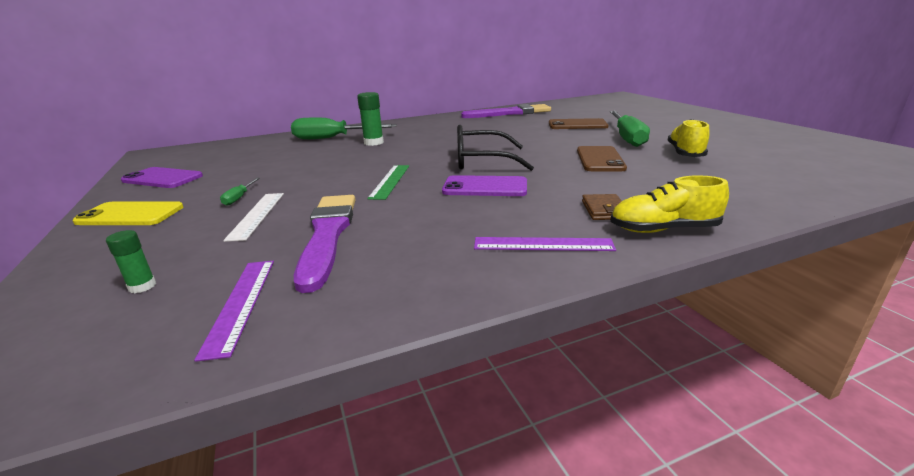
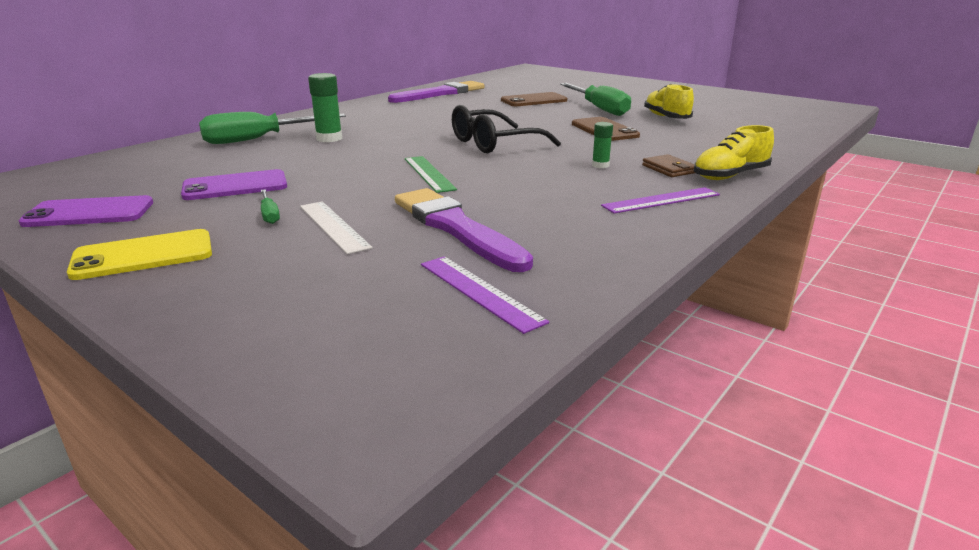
camera: 30 degrees left, 0 degrees up
green glue stick [106,230,156,293] -> green glue stick moved to [592,122,613,168]
purple phone [442,175,527,196] -> purple phone moved to [181,169,287,200]

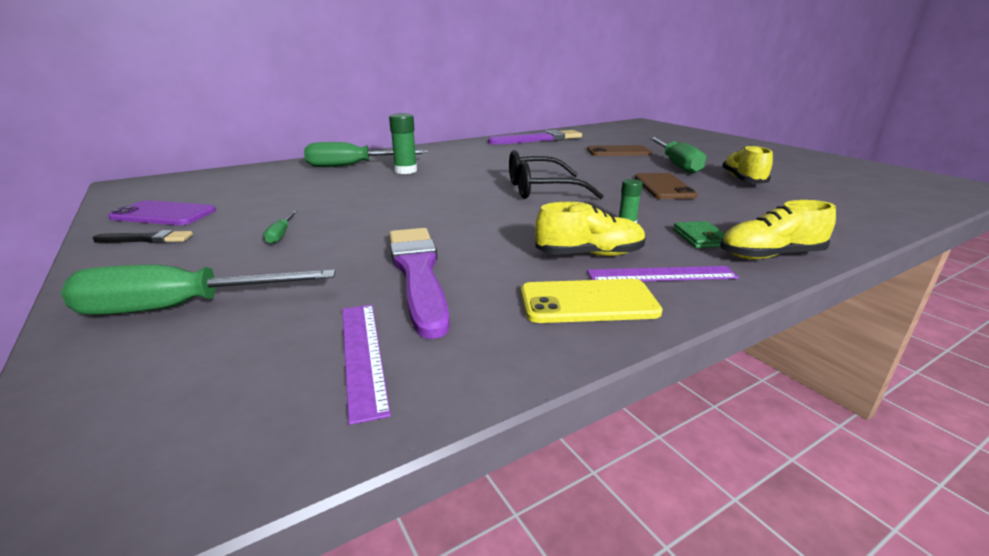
camera: 20 degrees right, 0 degrees up
yellow phone [67,229,212,280] -> yellow phone moved to [521,279,663,323]
purple phone [181,169,287,200] -> none
white ruler [300,201,373,254] -> none
green ruler [405,156,457,193] -> none
brown wallet [642,154,695,177] -> green wallet [673,221,725,248]
none -> green screwdriver [61,265,336,315]
none -> black brush [93,230,193,243]
none -> yellow shoe [535,202,646,256]

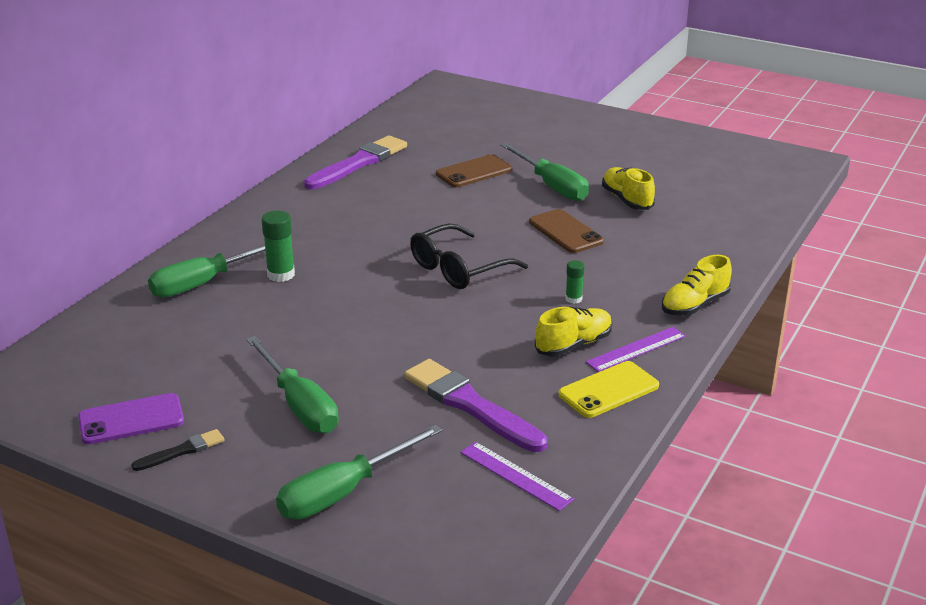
camera: 30 degrees left, 5 degrees up
green screwdriver [263,211,297,244] -> green screwdriver [246,336,339,433], size x2.31
green wallet [673,221,725,248] -> none

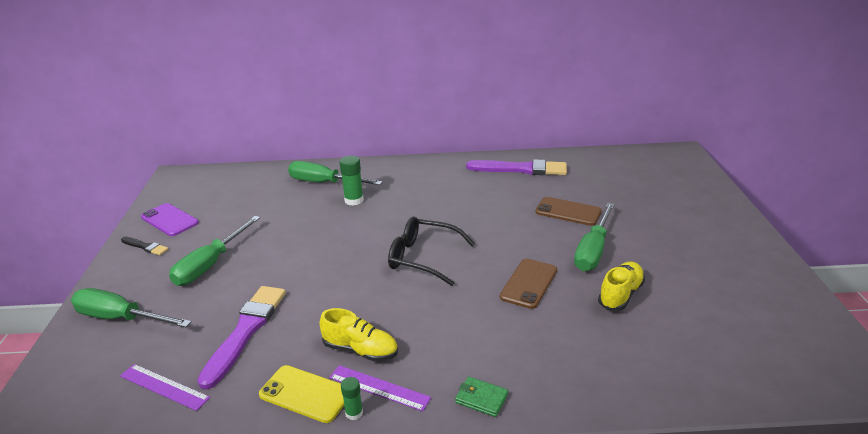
camera: 60 degrees right, 0 degrees up
purple ruler [460,442,574,511] -> purple ruler turned 75 degrees counterclockwise [120,364,210,411]
green glue stick [565,260,585,304] -> green glue stick moved to [341,377,363,420]
yellow shoe [662,255,732,316] -> green wallet [455,377,508,417]

